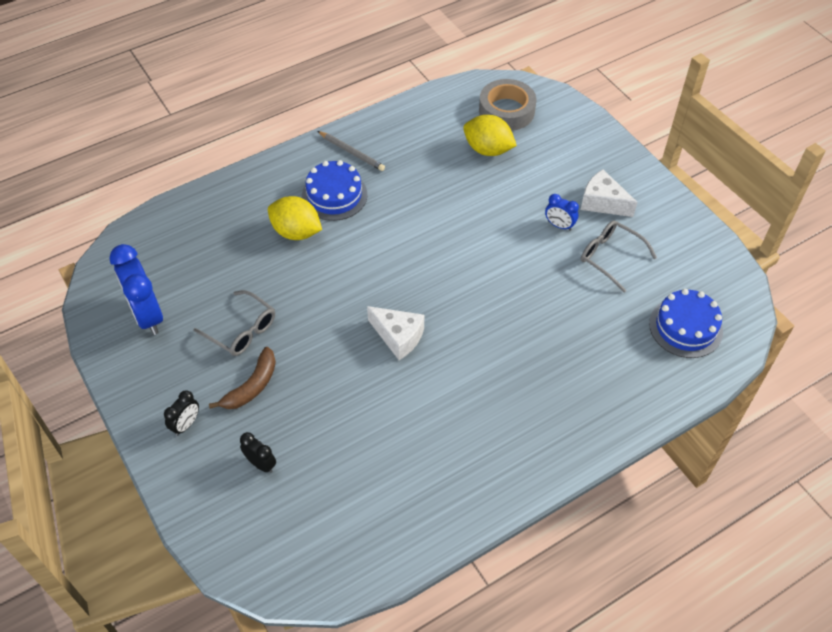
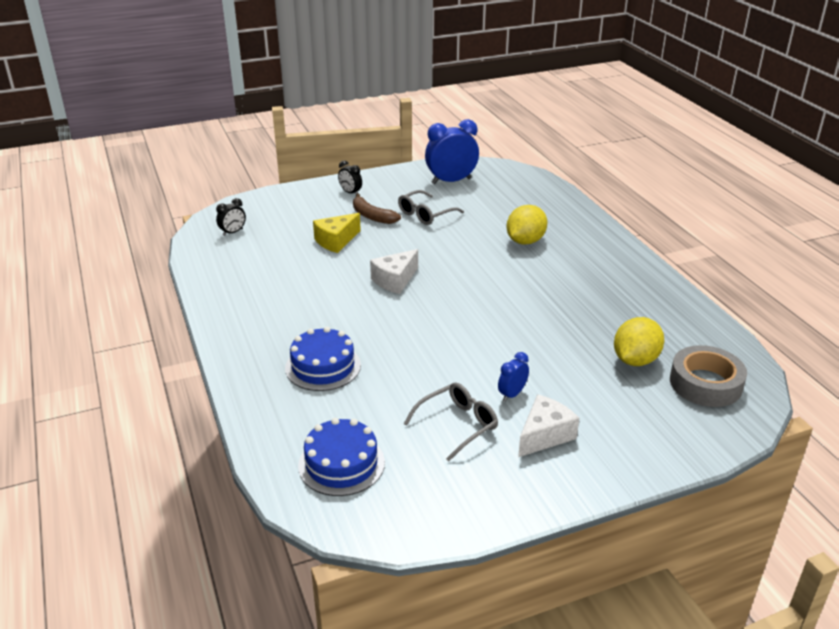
camera: 100 degrees right, 20 degrees down
black clock [240,432,276,473] -> black clock moved to [216,198,246,236]
blue cake [302,160,368,221] -> blue cake moved to [285,327,361,391]
grey pencil [318,131,385,171] -> none
none -> yellow cheese [313,213,361,253]

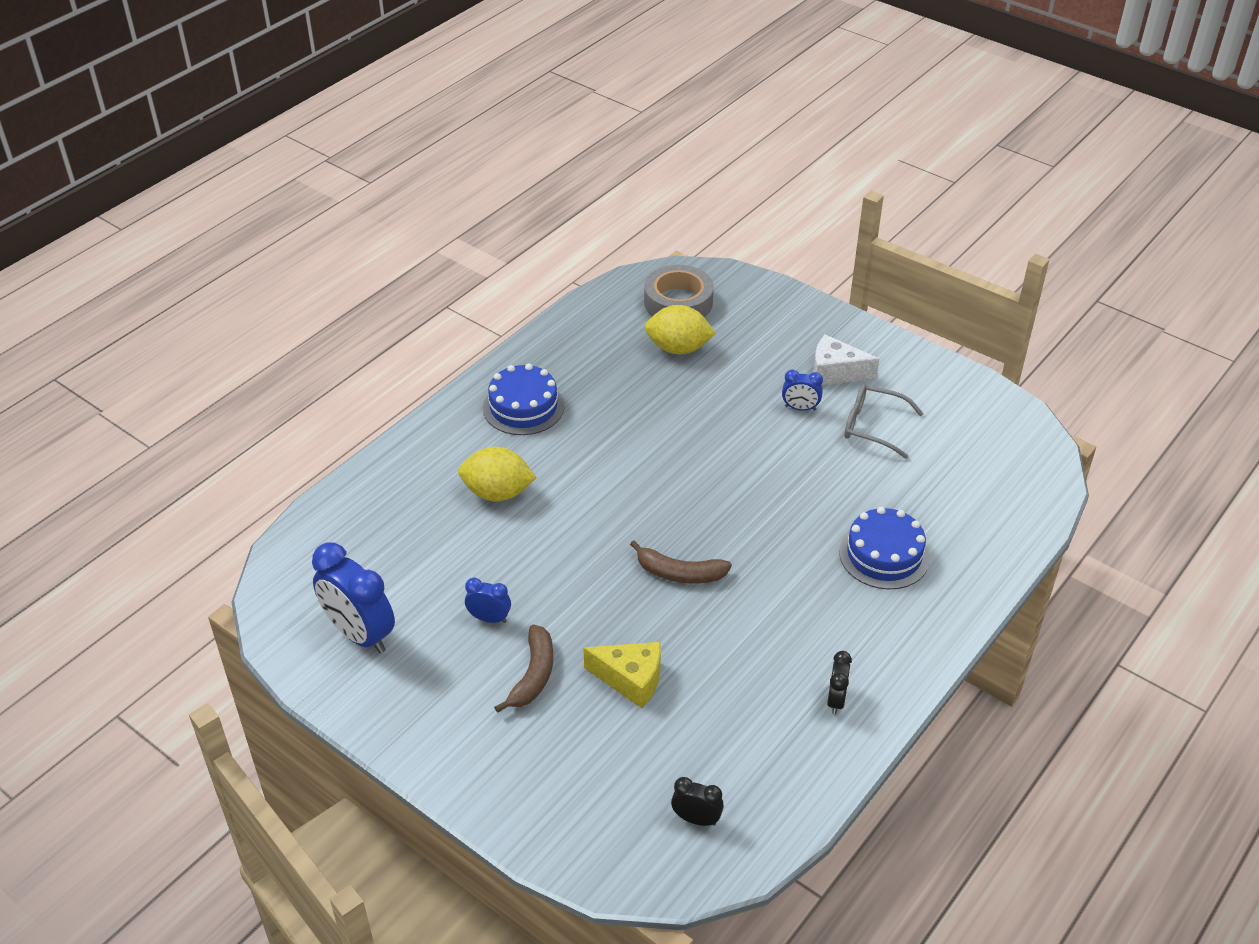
camera: 120 degrees left, 10 degrees up
blue cake [298,418,385,496] -> blue cake moved to [483,364,564,435]
black clock [338,161,362,194] -> black clock moved to [827,651,852,714]
white cheese [370,249,418,294] -> brown banana [630,541,732,583]
grey glasses [398,190,464,225] -> blue clock [465,578,511,623]

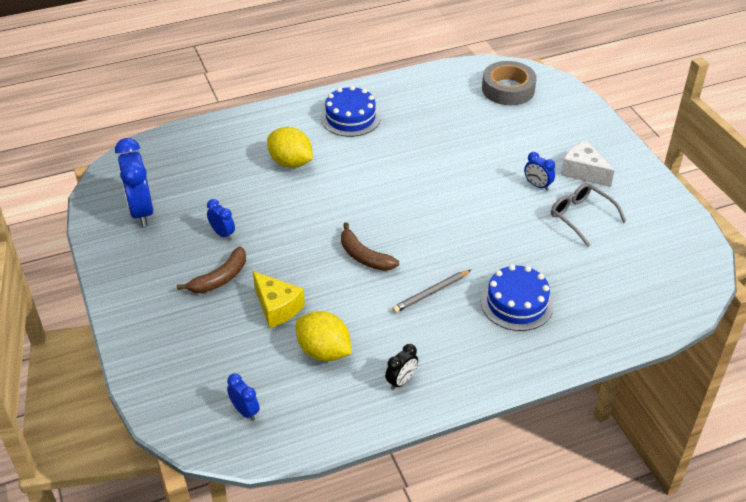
camera: 30 degrees right, 0 degrees up
yellow lemon [645,305,716,354] -> yellow lemon moved to [296,311,351,361]
black clock [671,777,724,826] -> blue clock [227,373,260,421]
none -> grey pencil [392,270,471,313]

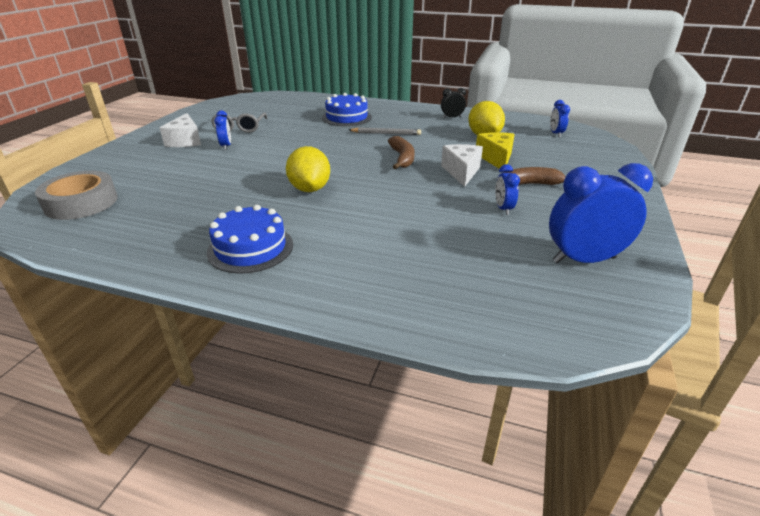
camera: 140 degrees left, 10 degrees down
blue clock [115,138,153,227] -> blue clock turned 120 degrees counterclockwise [549,163,653,263]
yellow lemon [267,127,313,168] -> yellow lemon moved to [286,146,330,192]
none -> white cheese [441,144,483,187]

